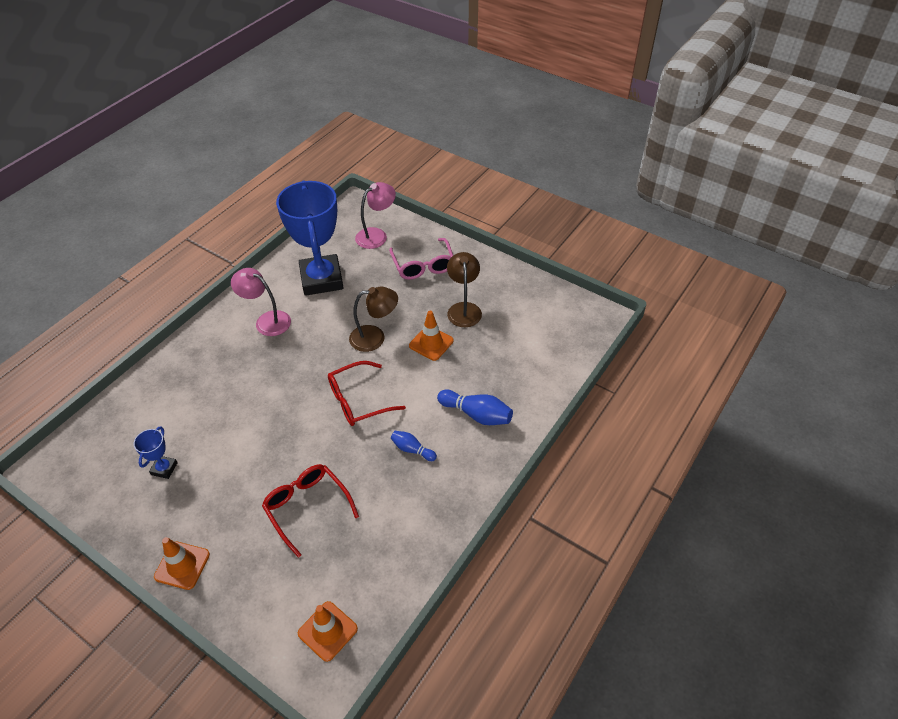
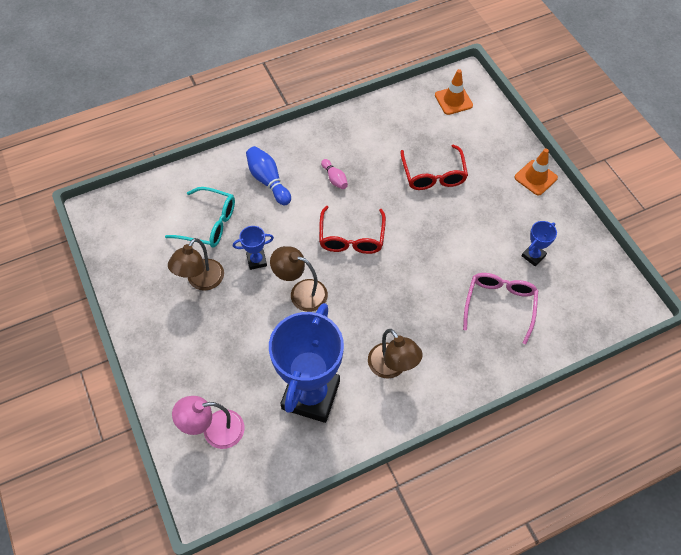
camera: 150 degrees left, 10 degrees up
pink lamp [231,268,291,336] -> brown lamp [368,329,423,379]
red glasses [328,361,406,426] -> red glasses turned 90 degrees clockwise [319,206,386,254]
pink glasses [389,238,453,280] -> pink glasses moved to [463,273,538,344]
blue bowling pin [391,431,437,461] -> pink bowling pin [321,159,348,189]
orange traffic cone [409,311,454,361] -> blue trophy [233,226,274,270]
none -> turquoise glasses [165,187,235,248]

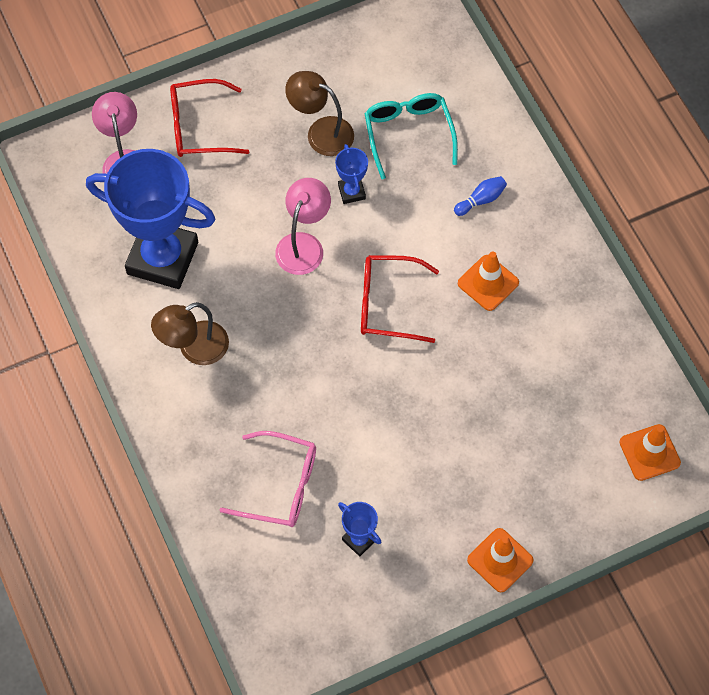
camera: 90 degrees right, 5 degrees up
turquoise glasses [165,187,235,248] -> turquoise glasses turned 150 degrees clockwise [364,93,458,179]
blue bowling pin [246,146,291,205] -> blue bowling pin [454,176,507,216], size x0.61
brown lamp [270,246,328,312] -> pink lamp [275,178,331,275]
pink bowling pin [321,159,348,189] -> orange traffic cone [458,251,519,311]
red glasses [401,144,468,190] -> red glasses moved to [170,79,249,157]

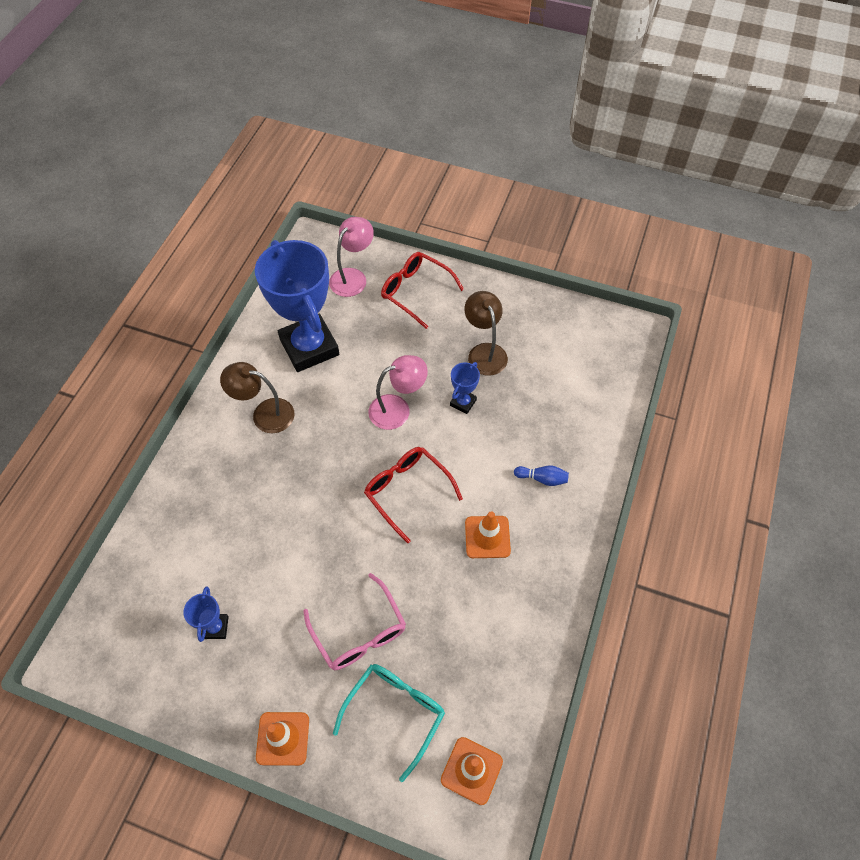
camera: 45 degrees right, 5 degrees down
pink glasses [220,431,316,527] -> pink glasses moved to [303,573,406,670]
turquoise glasses [364,93,458,179] -> turquoise glasses moved to [333,664,445,782]

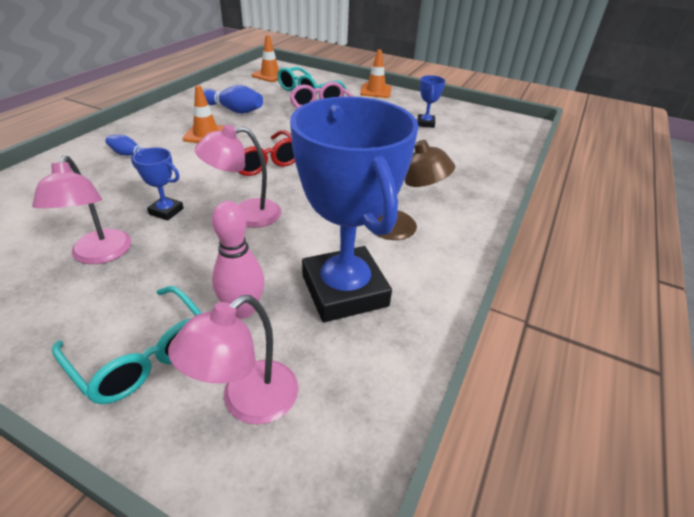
camera: 175 degrees left, 20 degrees down
red glasses [381,252,464,329] -> turquoise glasses [52,286,202,404]
blue trophy [450,362,480,414] -> blue trophy turned 75 degrees clockwise [131,147,184,221]
brown lamp [464,291,508,376] -> pink lamp [32,155,131,264]
none -> blue bowling pin [203,85,263,114]
none -> pink bowling pin [212,201,265,319]

